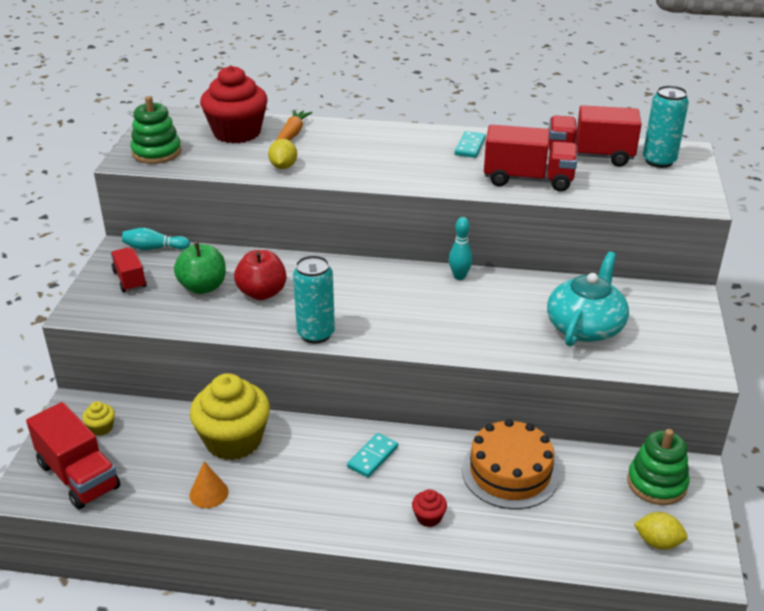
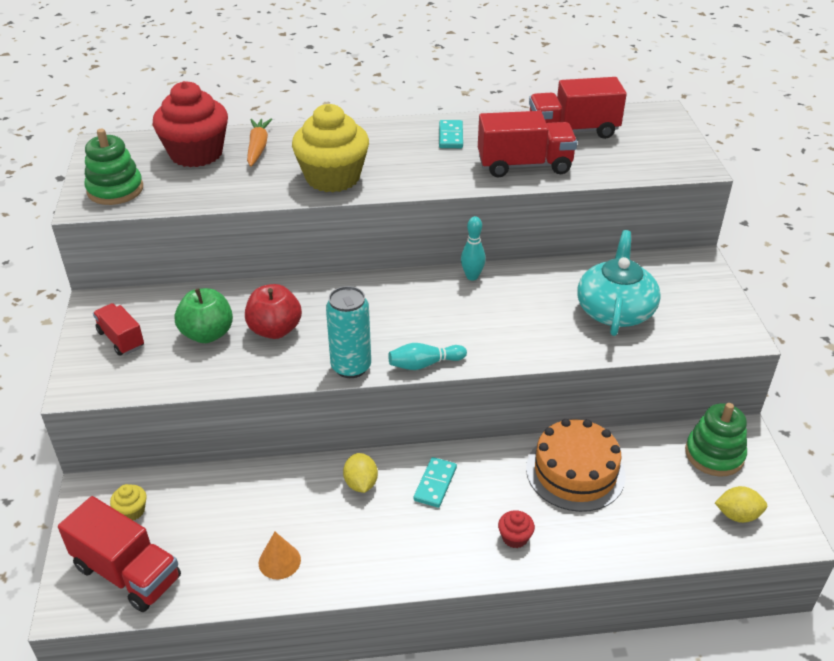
camera: 15 degrees left, 5 degrees up
turquoise bowling pin [122,228,190,250] -> turquoise bowling pin moved to [388,343,467,370]
yellow cupcake [190,373,270,460] -> yellow cupcake moved to [292,104,369,192]
yellow lemon [268,139,297,169] -> yellow lemon moved to [343,453,378,493]
turquoise can [643,85,689,168] -> none

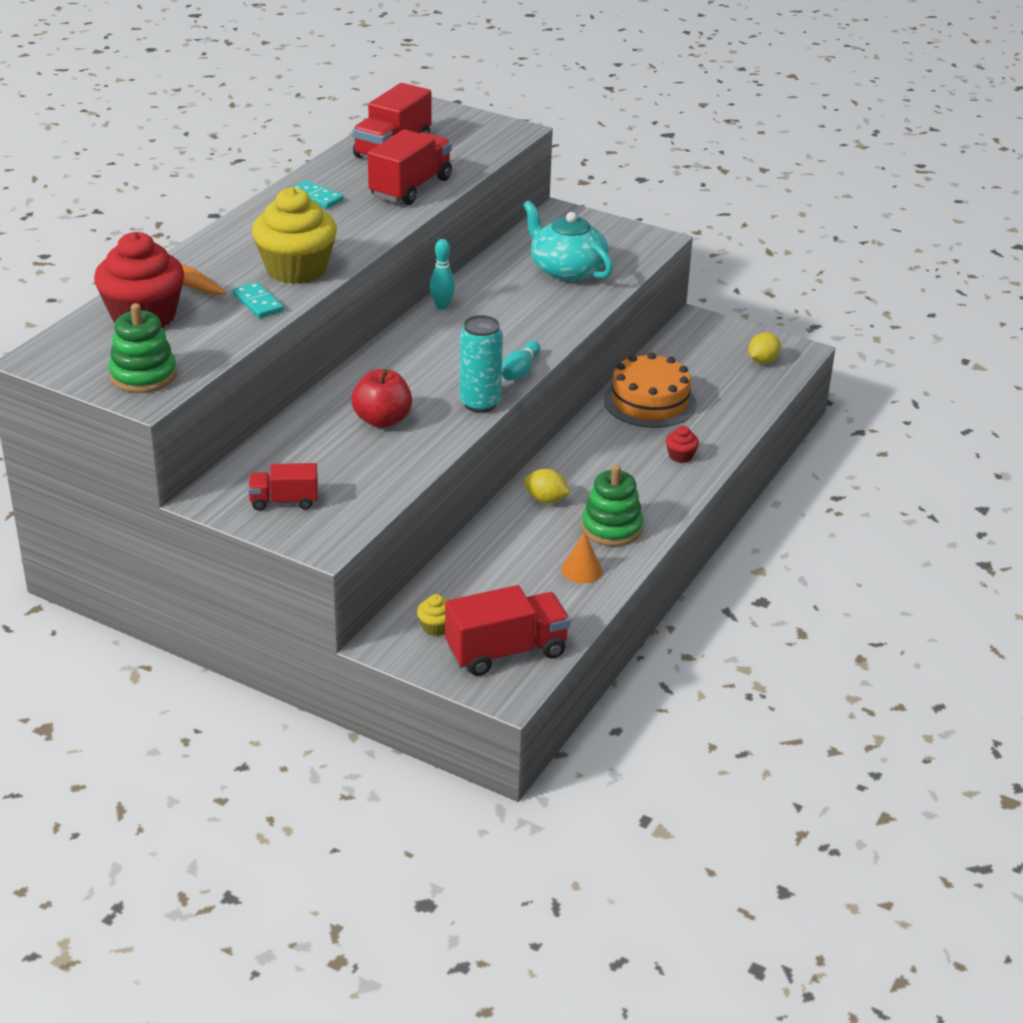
camera: 55 degrees left, 5 degrees down
green apple [175,288,233,343] -> none
turquoise domino [413,457,457,508] -> turquoise domino moved to [233,282,284,318]
green stacking toy [685,403,747,477] -> green stacking toy moved to [582,465,644,546]

